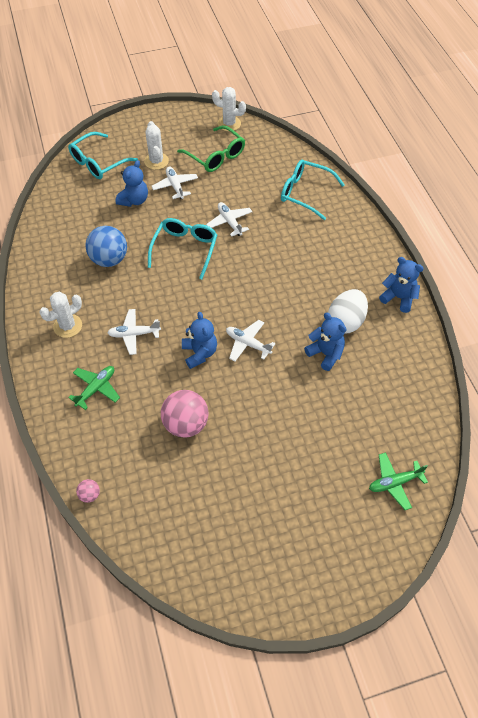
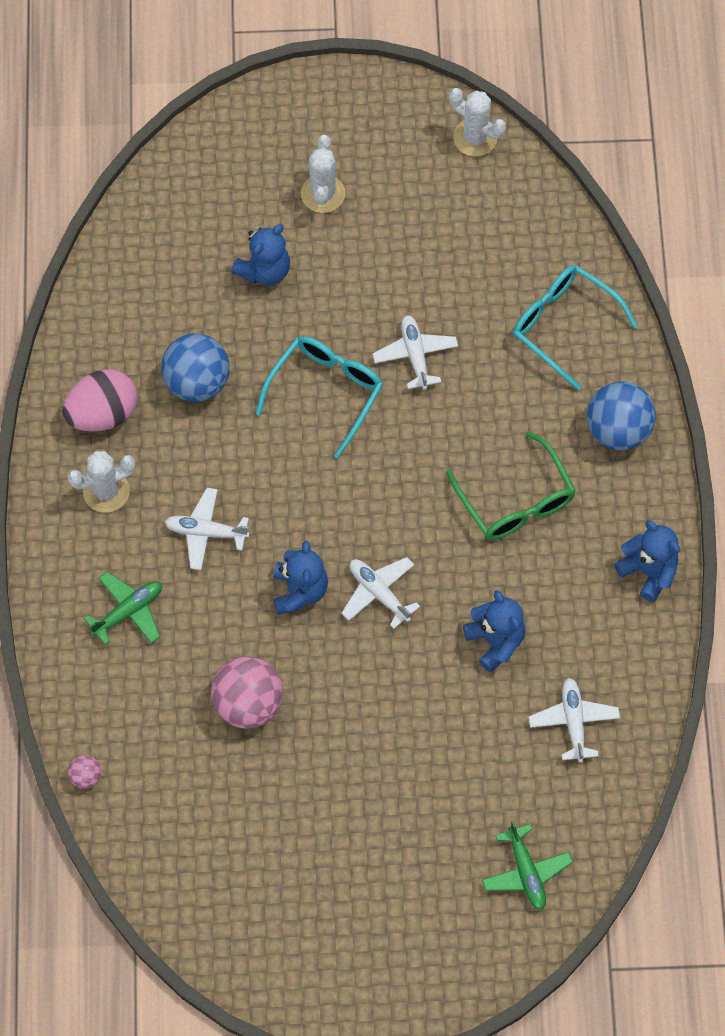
camera: 15 degrees right, 10 degrees up
turquoise glasses [68,132,138,179] -> none
white plane [151,166,198,199] -> white plane moved to [529,678,620,763]
green glasses [177,126,245,172] -> green glasses moved to [446,431,576,540]
white egg [328,289,368,334] -> none
green plane [369,452,428,510] -> green plane turned 105 degrees counterclockwise [482,820,573,910]
none -> pink egg [63,369,137,432]
none -> blue ball [586,381,656,450]

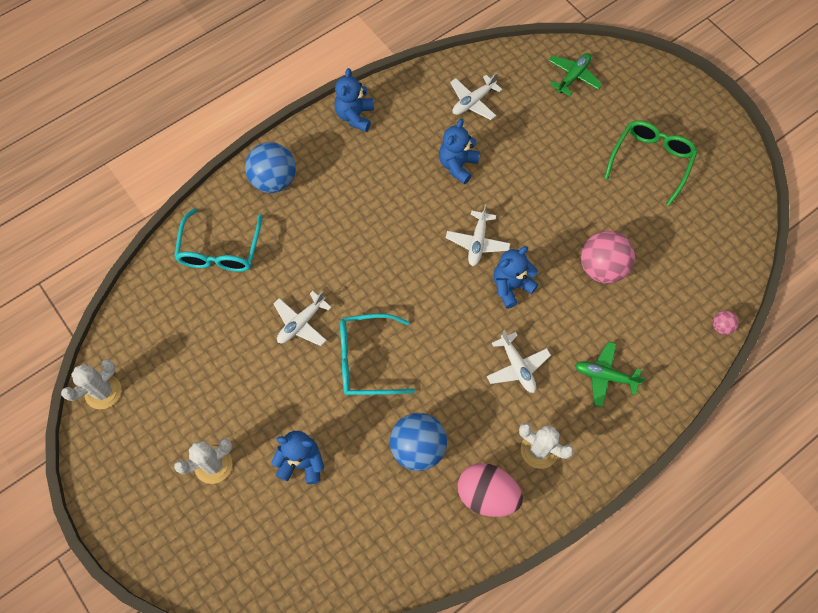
camera: 125 degrees left, 0 degrees up
green glasses [446,431,576,540] -> green glasses moved to [604,120,698,206]
white cactus [449,88,506,156] -> white cactus turned 45 degrees clockwise [61,359,121,409]

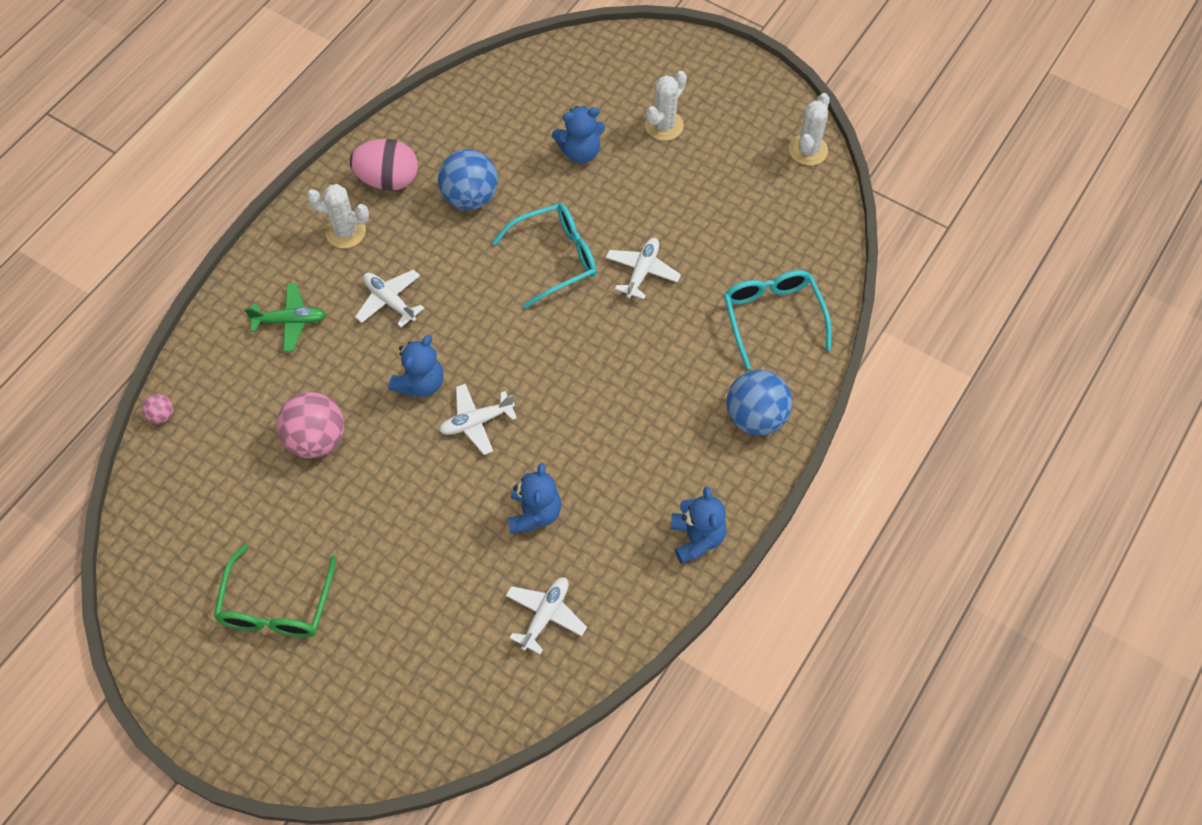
camera: 160 degrees right, 5 degrees down
white plane [446,204,511,266] -> white plane turned 105 degrees counterclockwise [439,384,517,455]
green plane [548,53,602,96] -> none

